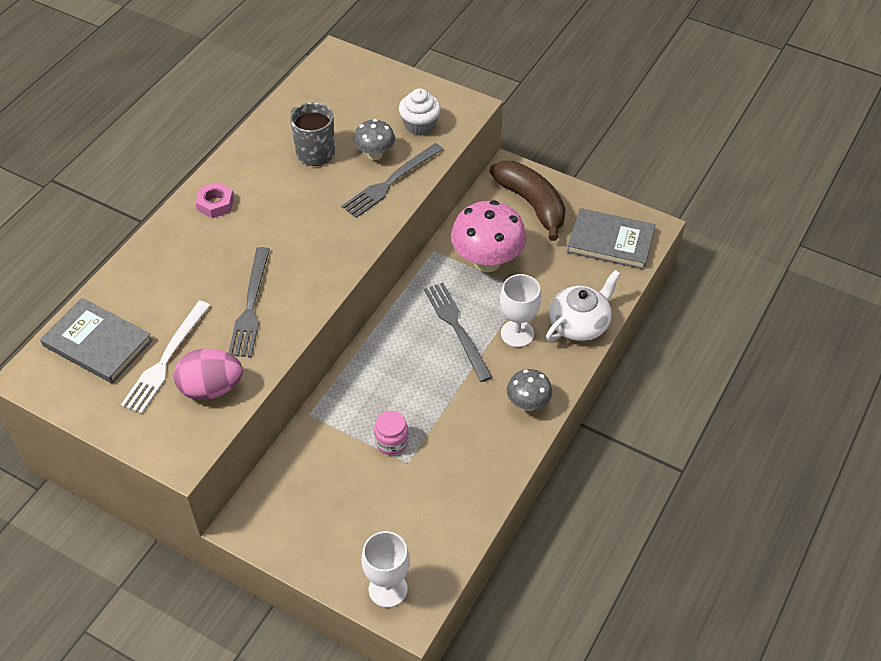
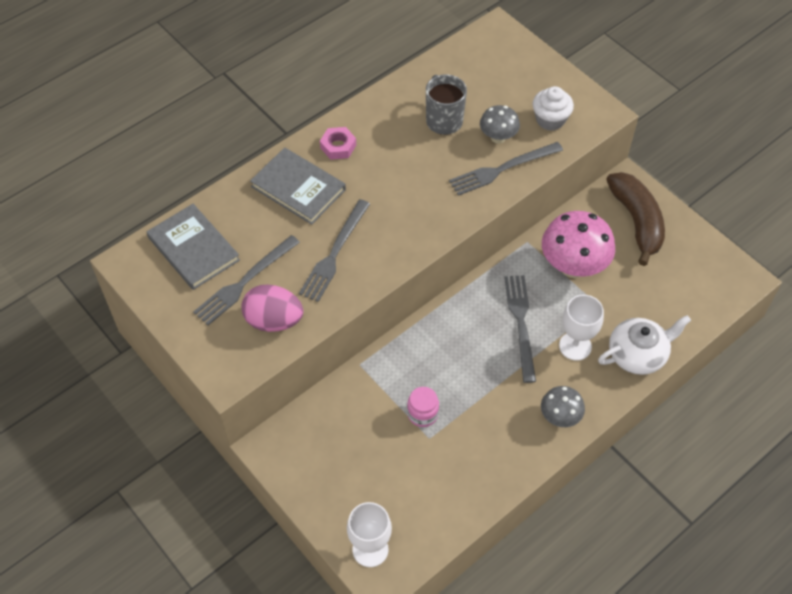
camera: 20 degrees right, 5 degrees up
white fork [121,301,210,414] -> grey fork [193,235,300,325]
grey book [567,208,656,270] -> grey book moved to [250,147,346,225]

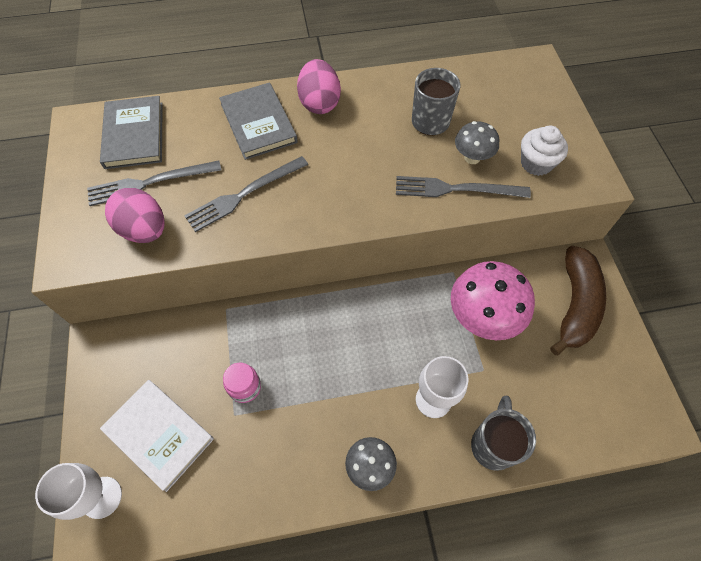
camera: 30 degrees right, 5 degrees up
pink nut [320,127,356,160] -> pink egg [297,59,341,114]
grey fork [504,275,536,383] -> none
white teapot [598,315,691,375] -> grey mug [471,395,536,471]
none -> white book [100,380,214,492]

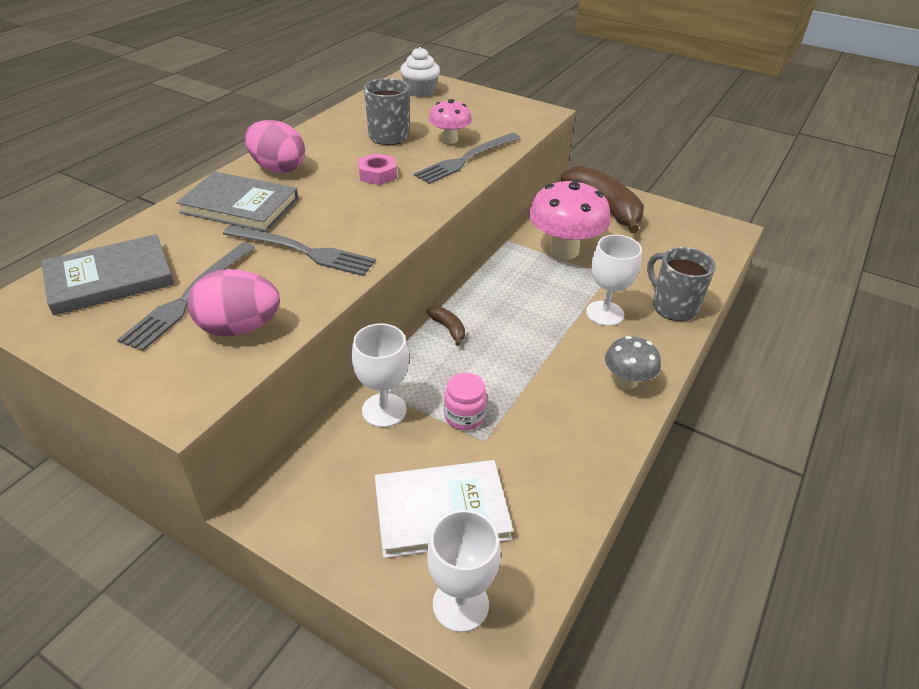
camera: 50 degrees left, 20 degrees down
grey book [100,96,163,169] -> grey book turned 60 degrees counterclockwise [41,234,174,315]
grey fork [184,156,308,232] -> grey fork turned 75 degrees counterclockwise [223,225,376,276]
grey mushroom [455,121,499,164] -> pink mushroom [429,99,472,144]
white cupcake [521,126,568,176] -> white cupcake moved to [400,47,440,97]
none -> white goblet [352,323,409,427]
none -> pink nut [358,153,397,185]
none -> brown banana [427,306,465,346]

